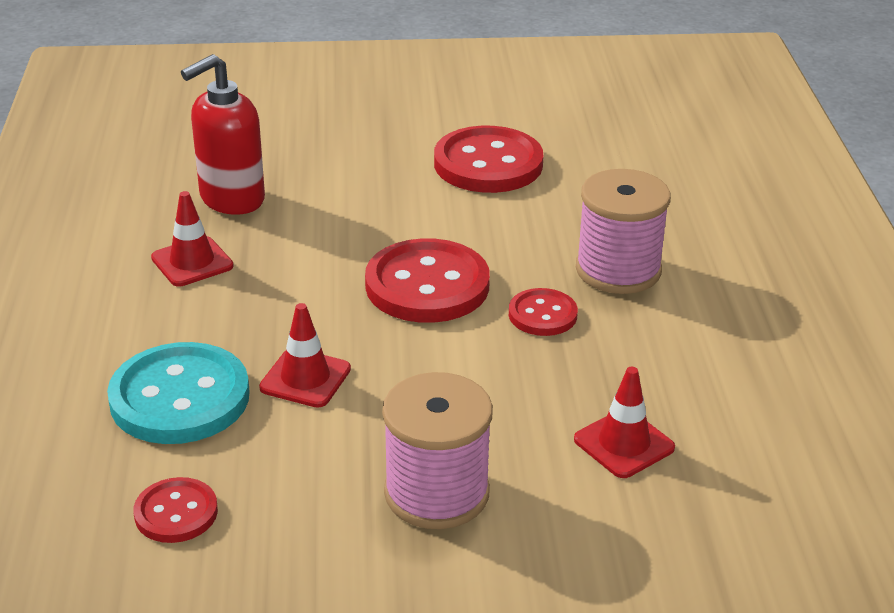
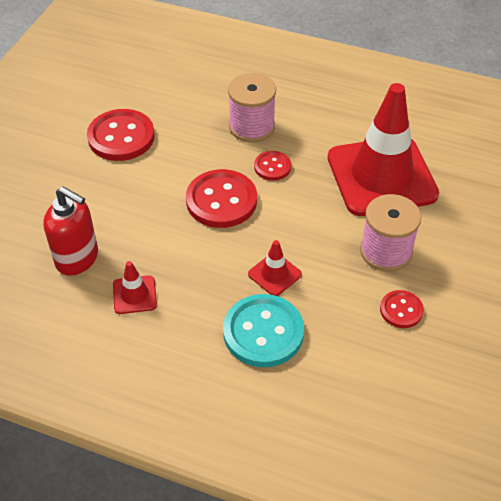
camera: 65 degrees left, 15 degrees up
red button [133,477,218,543] -> red button moved to [380,290,424,328]
red soap dispenser [181,54,265,215] -> red soap dispenser turned 45 degrees counterclockwise [43,187,98,276]
red traffic cone [574,367,675,478] -> red traffic cone [328,83,439,216], size x2.48

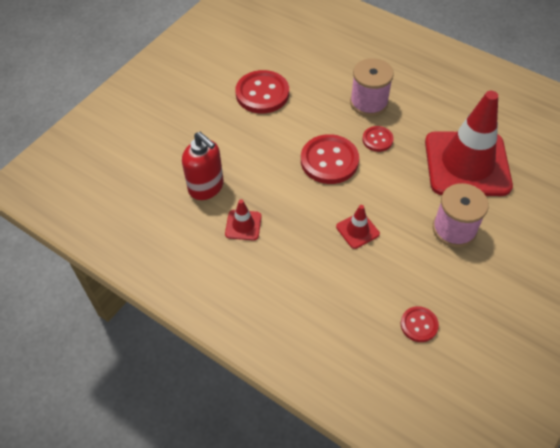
camera: 15 degrees right, 5 degrees up
turquoise button [223,294,304,367] -> none
red button [380,290,424,328] -> red button moved to [401,306,439,342]

